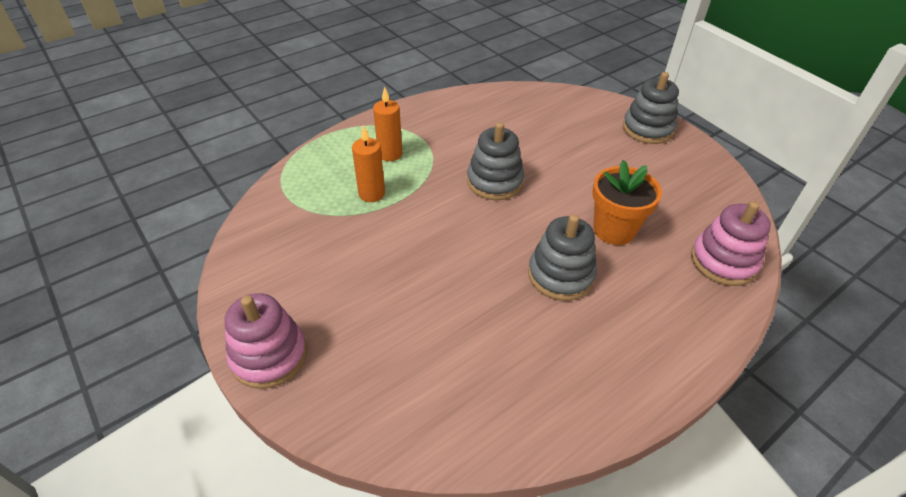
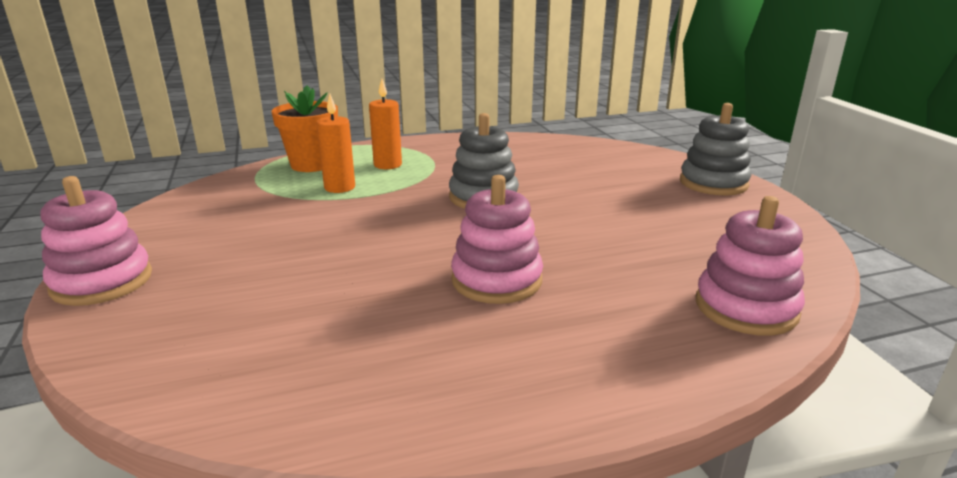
camera: 20 degrees right, 20 degrees down
grey stacking toy [528,214,597,301] -> pink stacking toy [451,175,543,304]
orange flower pot [592,160,662,245] -> orange flower pot moved to [271,85,338,172]

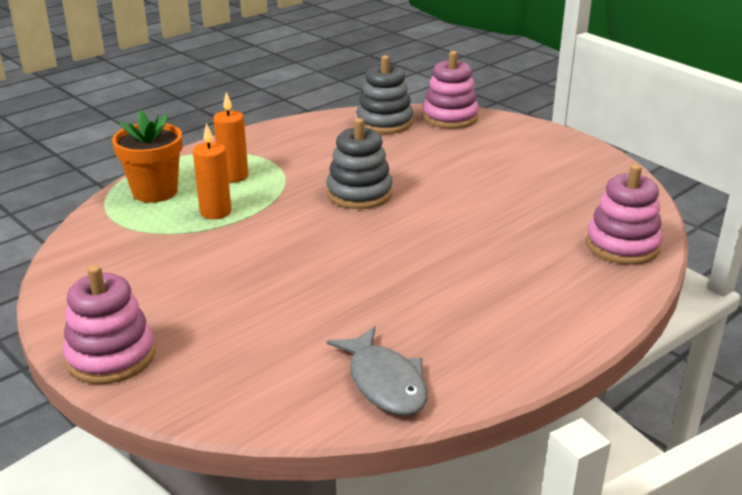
camera: 25 degrees left, 5 degrees up
pink stacking toy [451,175,543,304] -> pink stacking toy moved to [422,51,479,129]
grey stacking toy [680,103,752,195] -> grey stacking toy moved to [357,55,413,134]
none -> grey fish [327,326,428,416]

